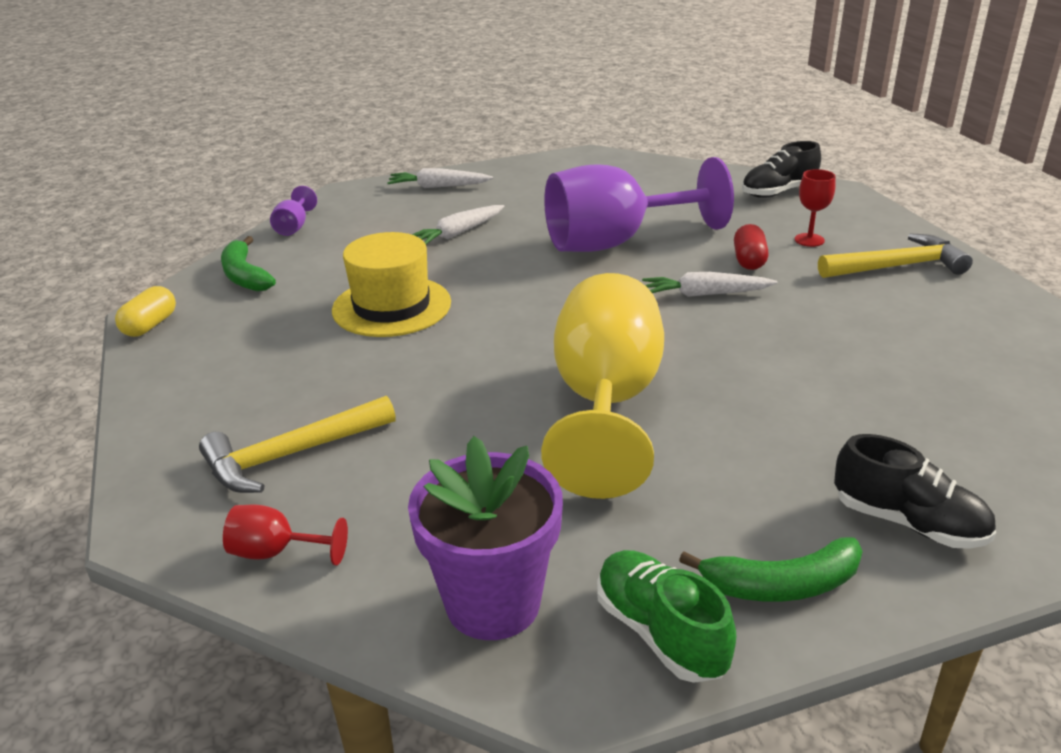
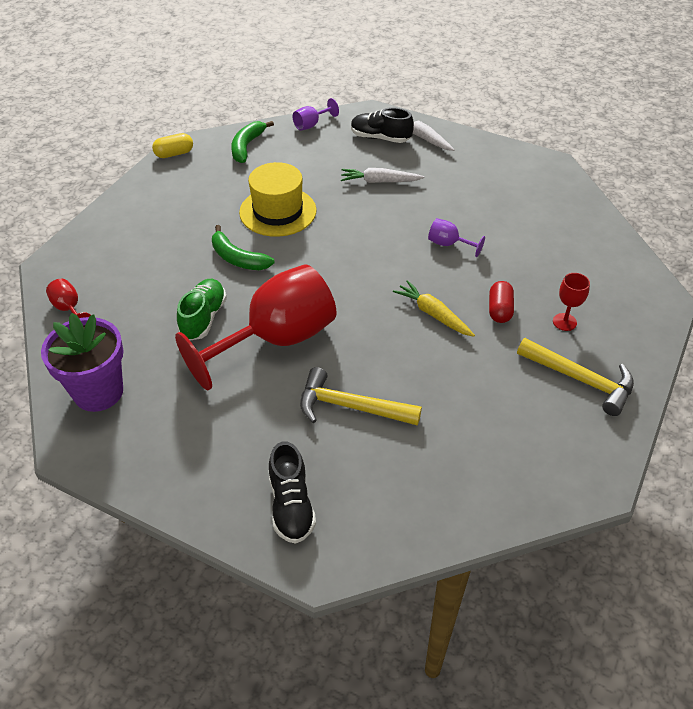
camera: 45 degrees right, 15 degrees up
yellow hammer [199,396,396,493] -> yellow hammer moved to [300,367,422,426]
yellow goblet [541,273,664,499] -> red goblet [175,264,337,390]
purple goblet [544,157,734,252] -> purple goblet [428,218,485,257], size x0.40
green shoe [597,550,737,683] -> green shoe moved to [177,279,227,340]
white carrot [642,272,777,297] -> yellow carrot [393,280,475,337]
green banana [679,537,863,602] -> green banana moved to [212,225,275,270]
red capsule [734,224,769,270] -> red capsule turned 45 degrees counterclockwise [489,281,514,323]
black shoe [742,141,821,198] -> black shoe moved to [351,107,414,143]

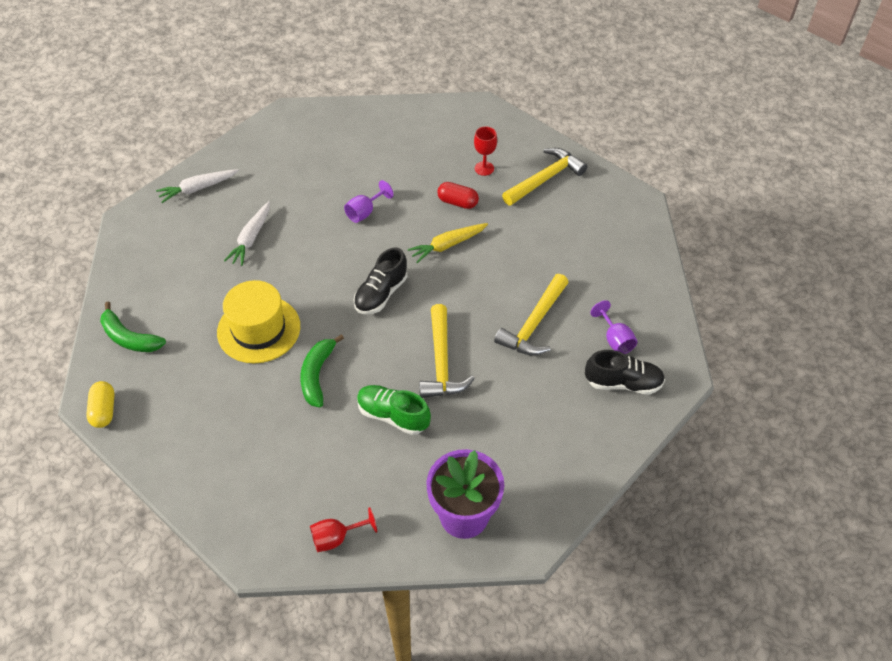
camera: 75 degrees left, 5 degrees up
red goblet [175,264,337,390] -> yellow hammer [419,304,475,398]
green banana [212,225,275,270] -> green banana turned 135 degrees clockwise [300,334,344,407]
purple goblet [293,98,339,131] -> purple goblet moved to [590,300,637,354]
black shoe [351,107,414,143] -> black shoe moved to [354,247,408,314]

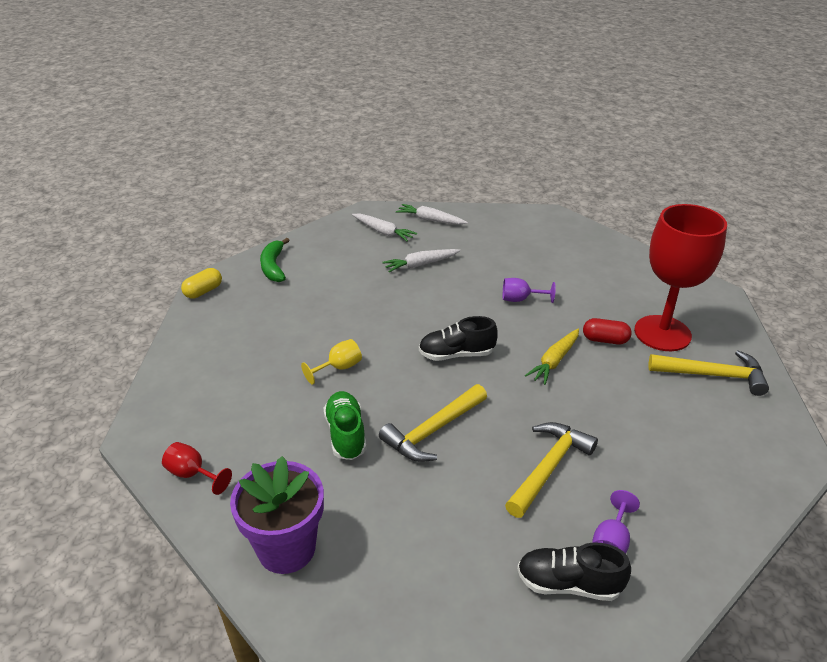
camera: 50 degrees right, 15 degrees down
yellow hat [217,280,300,363] -> none
green banana [300,334,344,407] -> yellow goblet [301,339,362,385]
yellow carrot [408,223,488,263] -> yellow carrot turned 75 degrees counterclockwise [525,329,579,385]
red capsule [437,182,479,209] -> red capsule turned 60 degrees counterclockwise [583,318,632,344]
red goblet [474,126,497,176] -> red goblet [634,204,727,351], size x2.50
yellow hammer [494,274,569,356] -> yellow hammer turned 135 degrees clockwise [505,422,598,518]
black shoe [585,350,665,395] -> black shoe turned 135 degrees clockwise [517,542,631,601]
none -> white carrot [352,214,417,242]

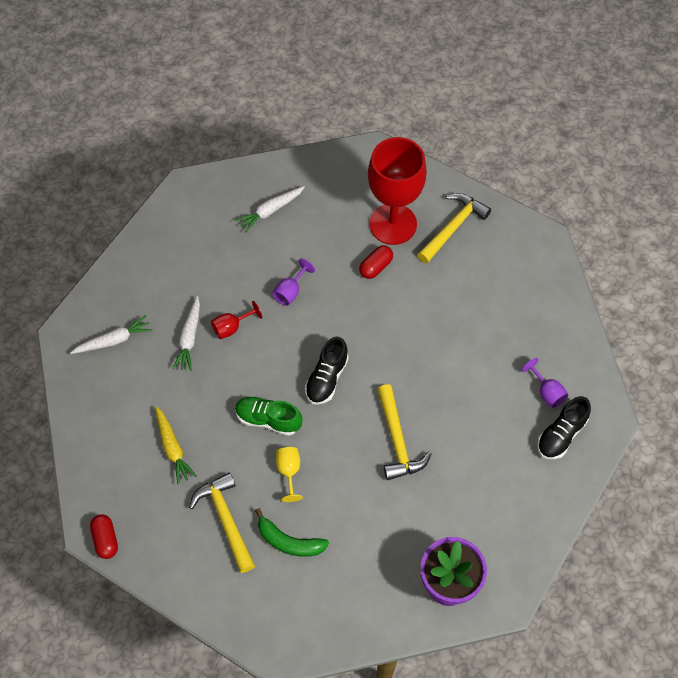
camera: 60 degrees left, 25 degrees up
red goblet [162,442,232,495] -> red goblet moved to [211,301,262,339]
yellow capsule [181,268,222,298] -> red capsule [90,514,118,559]
green banana [260,238,290,282] -> green banana moved to [255,508,329,557]
green shoe [323,391,366,460] -> green shoe moved to [235,396,303,436]
white carrot [396,204,468,225] -> white carrot moved to [235,186,305,233]
yellow hammer [505,422,598,518] -> yellow hammer moved to [189,472,255,573]
yellow carrot [525,329,579,385] -> yellow carrot moved to [155,406,196,484]

